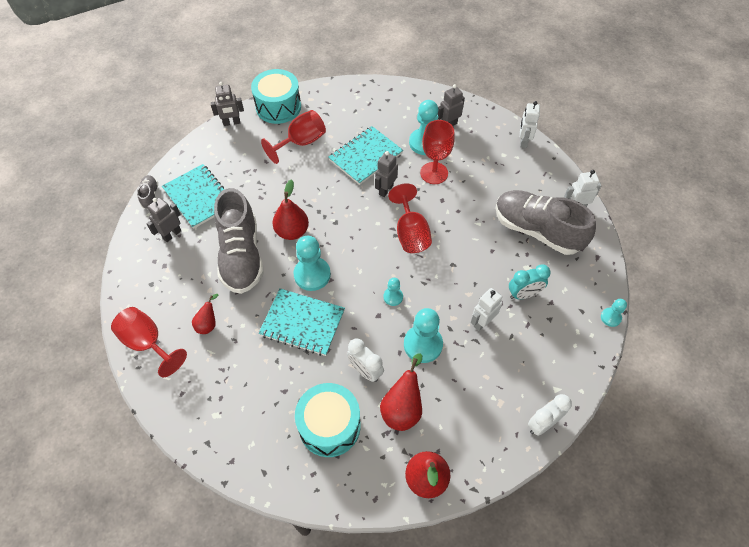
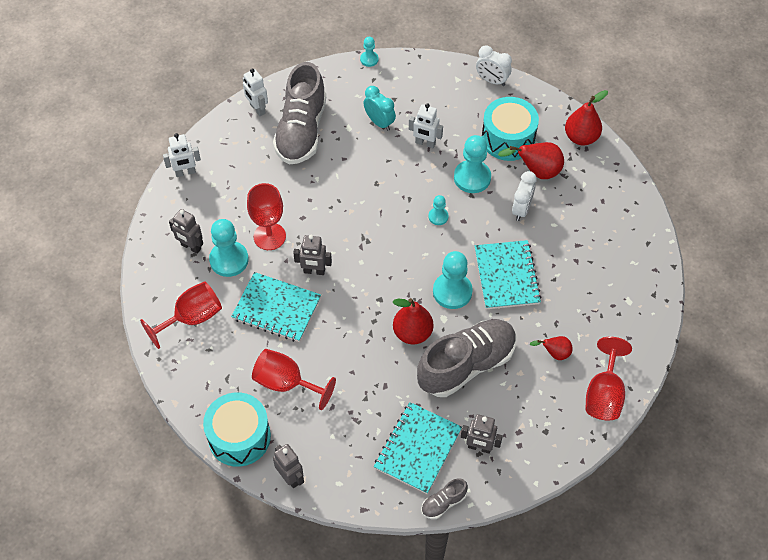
camera: 115 degrees left, 0 degrees up
turquoise drum [295,383,361,457] -> turquoise drum moved to [482,97,539,161]
red goblet [388,183,432,253] -> red goblet moved to [140,281,222,349]

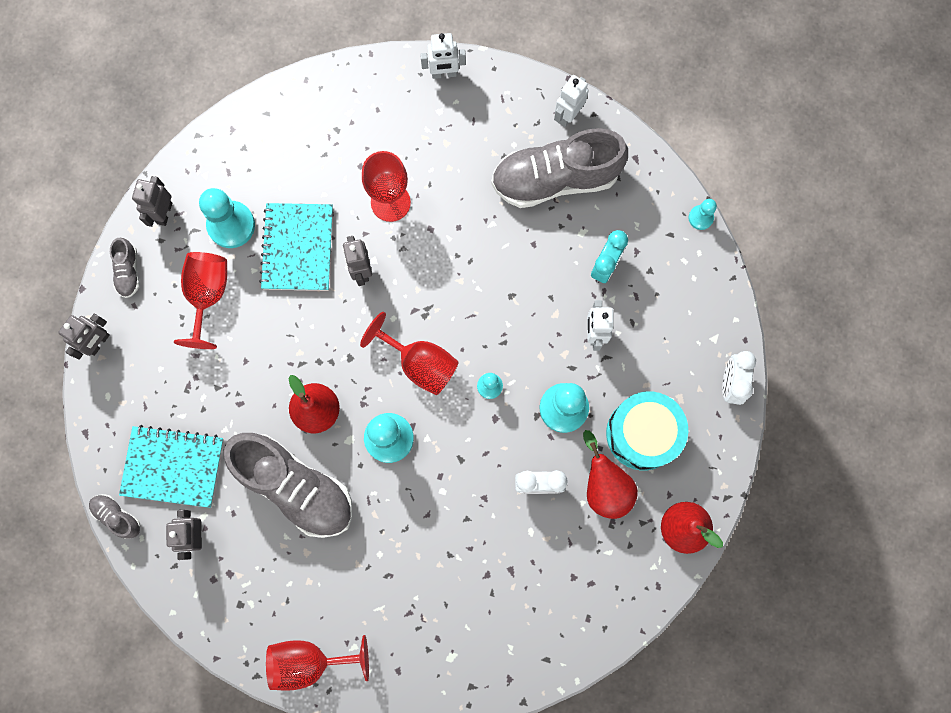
camera: 70 degrees right, 20 degrees up
red goblet [140,281,222,349] -> red goblet moved to [360,312,459,395]
white robot [163,133,201,177] -> white robot turned 60 degrees counterclockwise [420,33,466,79]
grey robot [169,209,203,254] -> grey robot moved to [132,176,172,227]
turquoise drum [203,392,271,467] -> grey shoe [110,238,140,298]
turquoise pawn [209,219,249,277] -> turquoise pawn moved to [199,188,255,248]
turquoise notebook [475,240,542,309] -> none
red pear [530,336,573,360] -> none

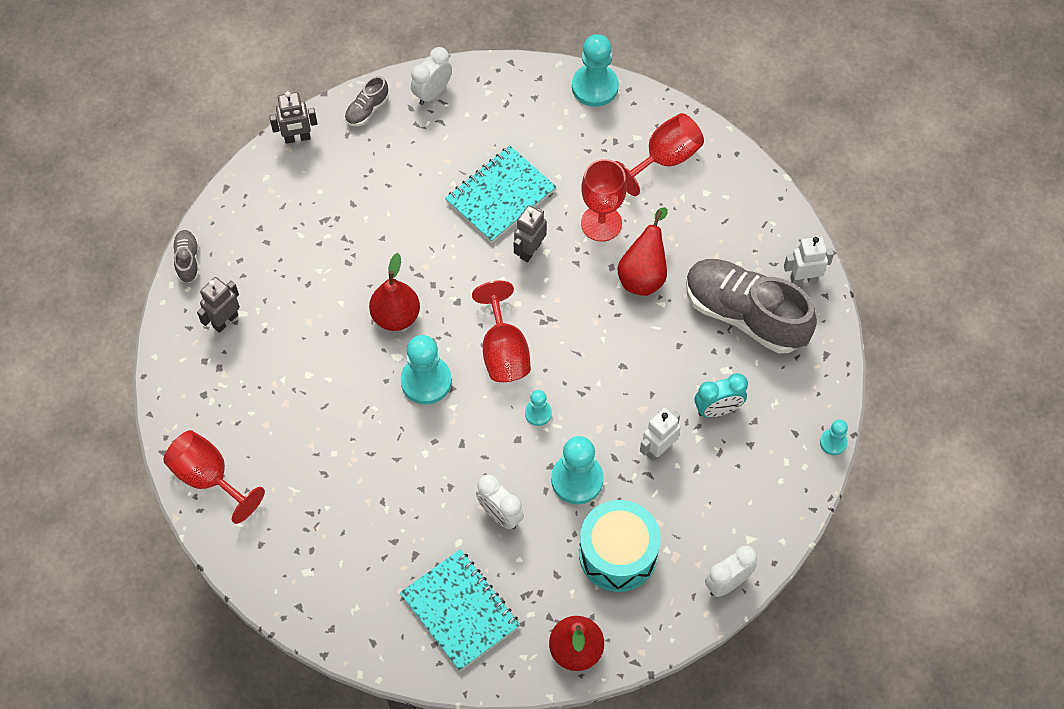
camera: 45 degrees right, 15 degrees down
turquoise notebook [119,425,224,508] -> turquoise notebook moved to [400,549,520,671]
grey robot [132,176,172,227] -> white clock [411,47,452,105]
red goblet [174,252,227,349] -> red goblet moved to [615,113,704,196]
turquoise pawn [199,188,255,248] -> turquoise pawn moved to [572,34,619,107]
grey shoe [224,433,352,538] -> none
white robot [420,33,466,79] -> none
red pear [583,430,638,519] -> red pear moved to [618,208,668,296]

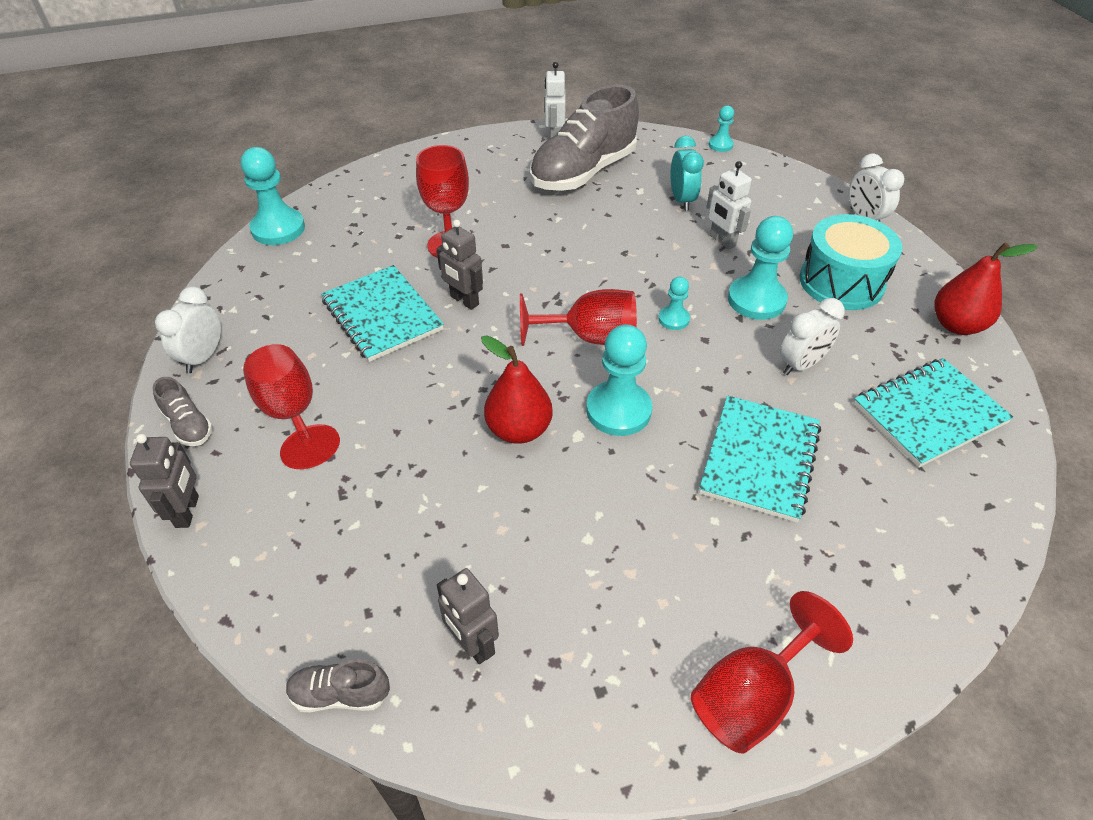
camera: 80 degrees left, 15 degrees down
white clock [411,47,452,105] -> white clock turned 60 degrees clockwise [155,286,221,373]
red goblet [615,113,704,196] -> red goblet moved to [243,344,340,469]
red pear [618,208,668,296] -> none
none -> turquoise notebook [699,396,821,523]

